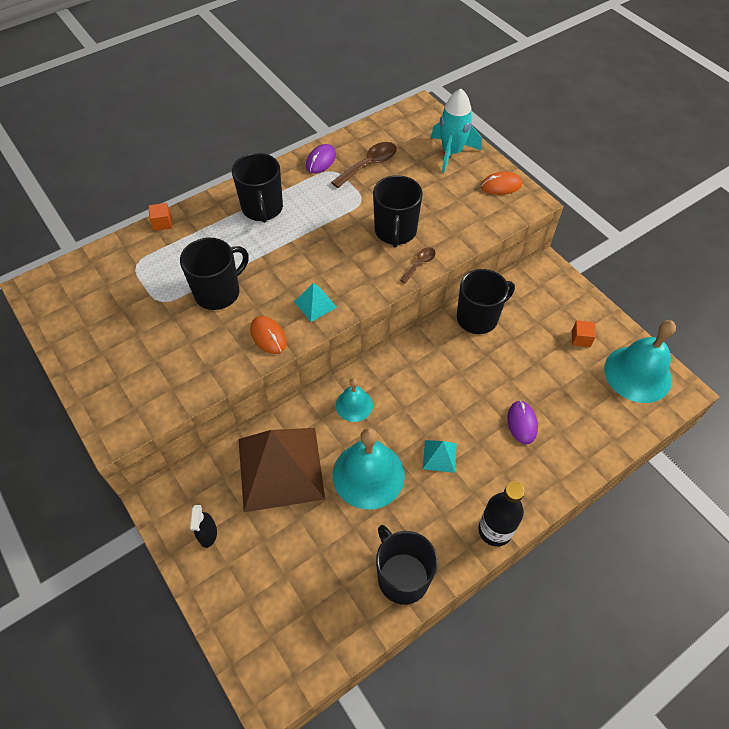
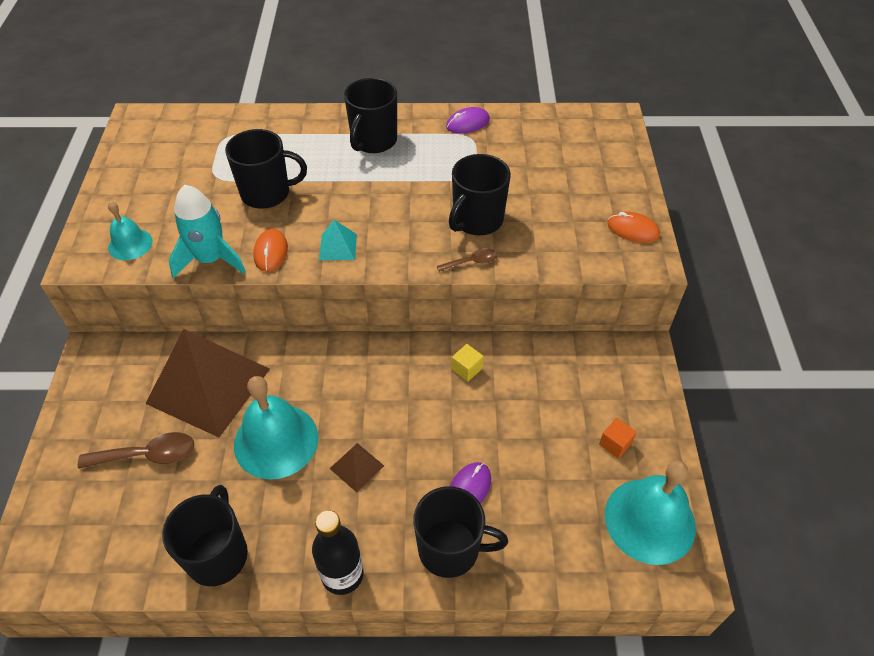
camera: 35 degrees right, 5 degrees down
orange cube [149,203,172,231] -> none
black spray bottle [190,505,217,548] -> none
brown spoon [331,142,397,188] -> brown spoon moved to [78,432,195,469]
turquoise bell [336,378,373,422] -> turquoise bell moved to [108,201,153,260]
turquoise pyramid [423,440,457,473] -> brown pyramid [330,443,384,492]
turquoise rocket [431,88,482,173] -> turquoise rocket moved to [168,185,246,278]
black mug [457,269,515,334] -> black mug moved to [413,486,508,578]
none -> yellow cube [452,344,484,382]

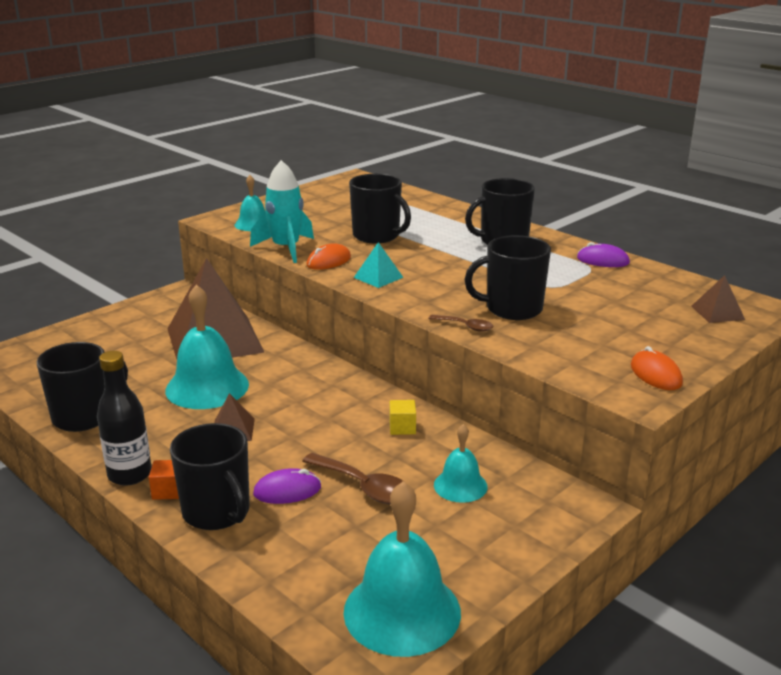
camera: 45 degrees right, 25 degrees down
brown spoon [78,432,195,469] -> brown spoon moved to [302,453,407,504]
orange cube [599,418,637,459] -> orange cube moved to [149,460,179,500]
none -> turquoise bell [434,424,488,503]
none -> brown pyramid [691,275,745,323]

